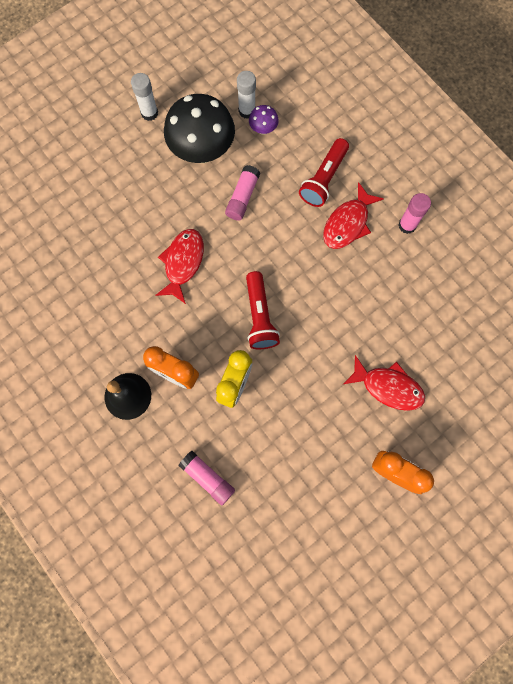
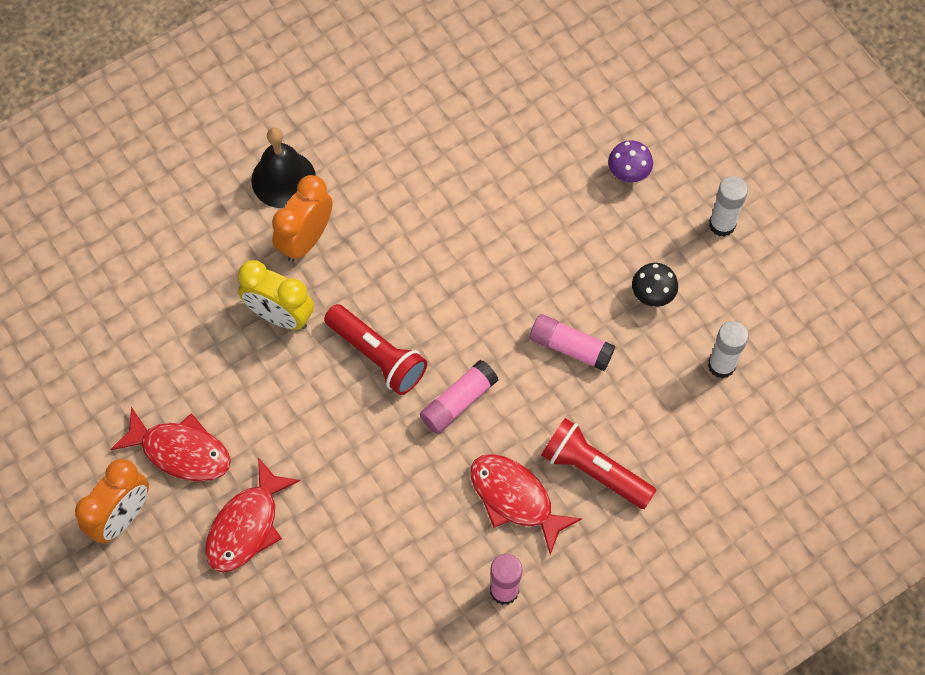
camera: 95 degrees right, 10 degrees down
red fish [155,229,204,304] -> red fish moved to [110,407,231,482]
black mushroom [164,94,235,163] -> black mushroom [632,263,678,307], size x0.44
pink glue stick [178,451,235,505] -> pink glue stick moved to [420,360,498,434]
red flashlight [246,271,280,349] -> red flashlight turned 135 degrees counterclockwise [324,304,427,395]
purple mushroom [249,105,279,135] -> purple mushroom moved to [608,140,653,182]

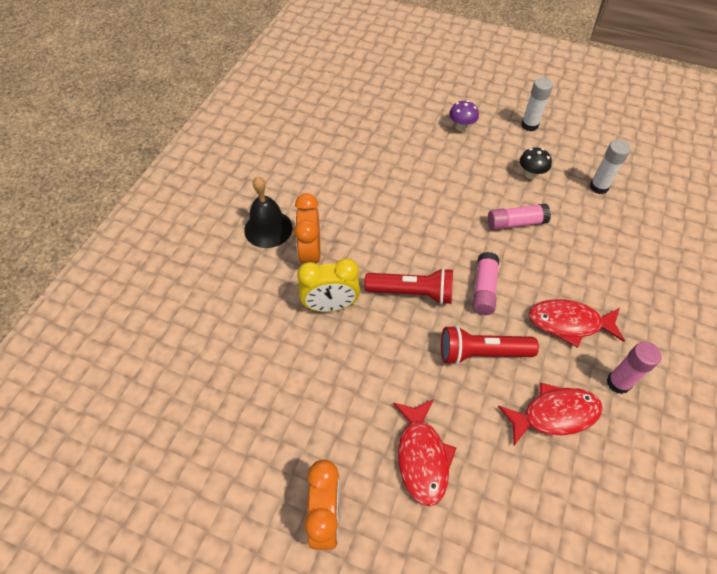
camera: 35 degrees left, 10 degrees down
red fish [110,407,231,482] -> red fish moved to [498,383,603,446]
red flashlight [541,418,656,509] -> red flashlight moved to [441,325,539,365]

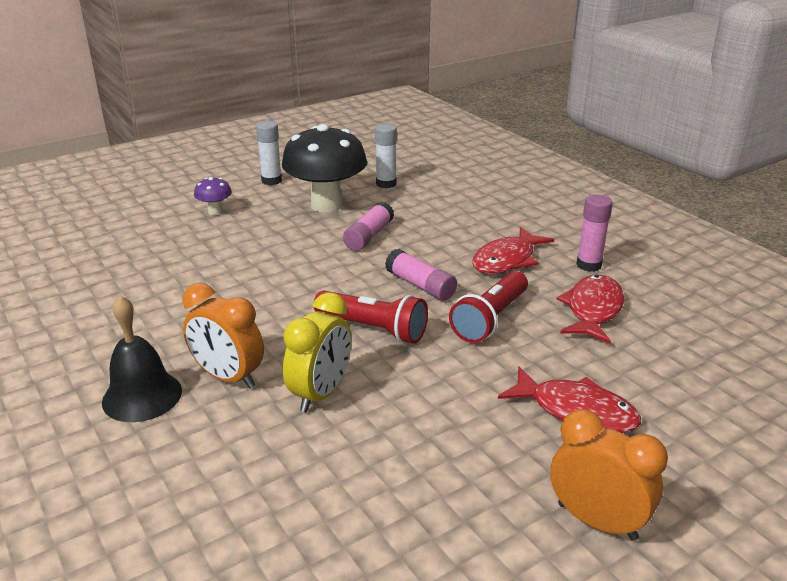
camera: 55 degrees left, 25 degrees down
red flashlight [364,268,453,305] -> red flashlight turned 75 degrees clockwise [314,291,428,344]
black mushroom [520,147,552,179] -> black mushroom [282,124,367,212], size x2.28

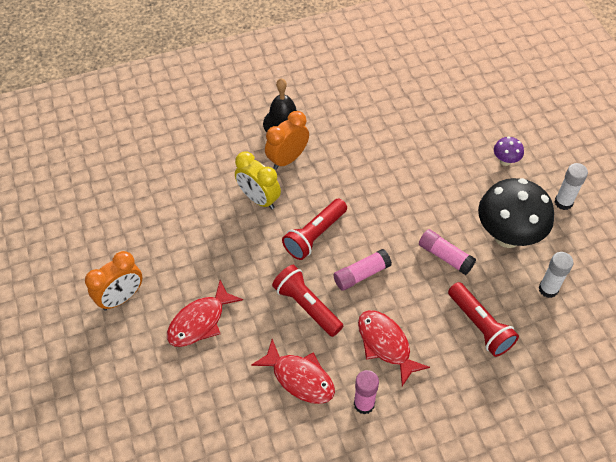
camera: 105 degrees right, 25 degrees up
none -> red flashlight [448,282,519,357]

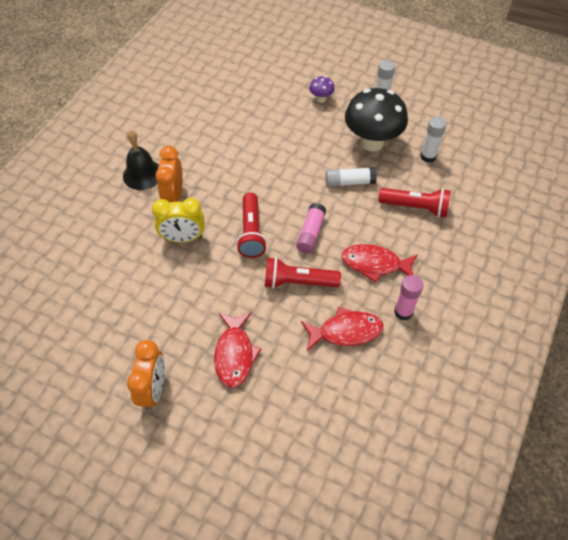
camera: 45 degrees left, 0 degrees up
pink glue stick [419,229,476,275] -> white glue stick [326,167,377,187]

